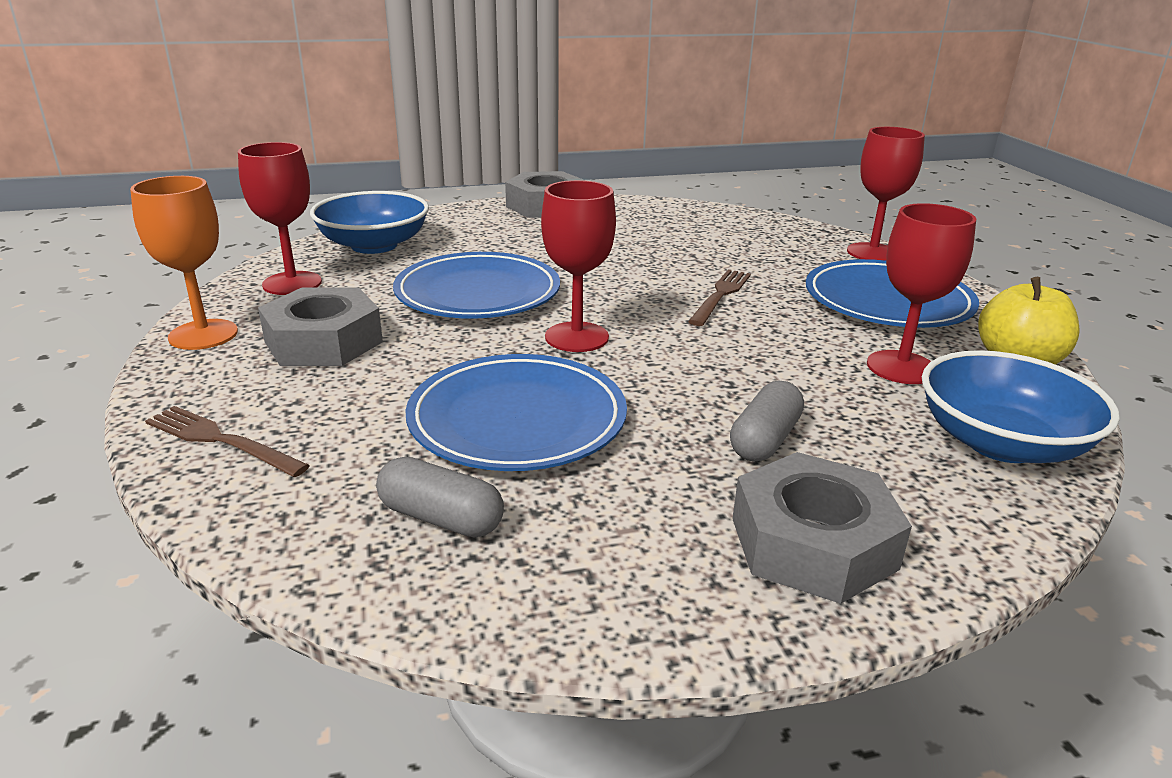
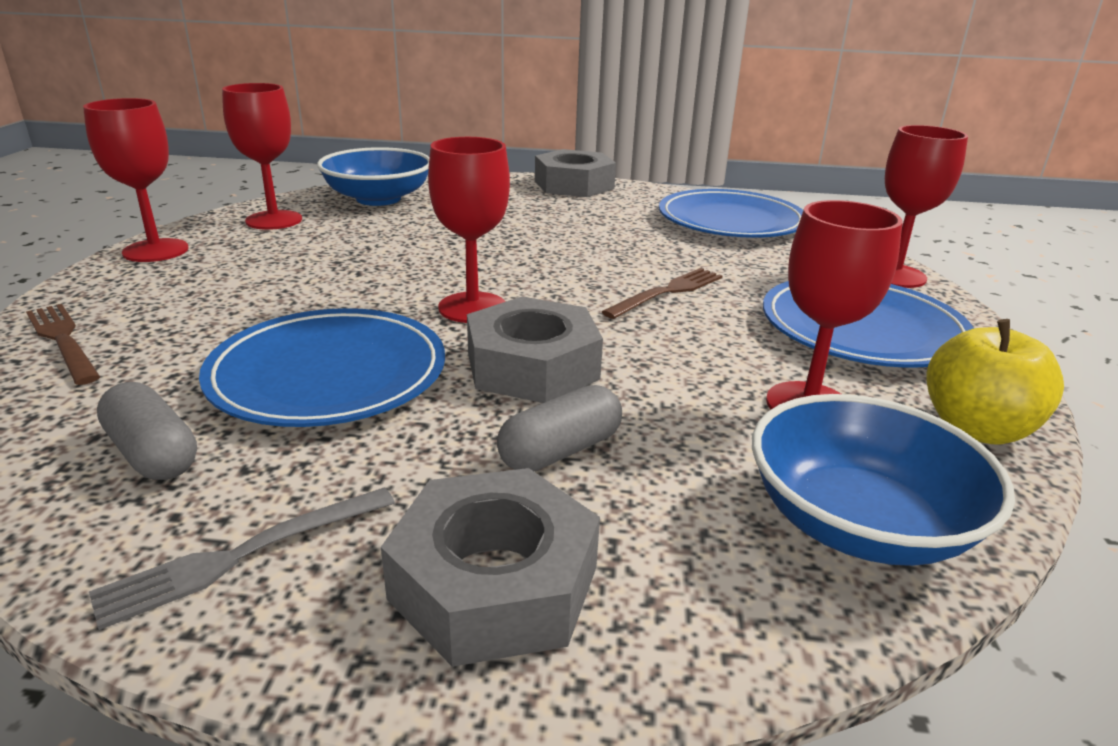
camera: 20 degrees right, 0 degrees up
orange goblet [130,176,238,350] -> red goblet [83,98,189,262]
grey nut [258,287,383,366] -> grey nut moved to [467,297,603,403]
blue plate [393,252,560,319] -> blue plate moved to [659,189,803,238]
none -> grey fork [89,488,395,630]

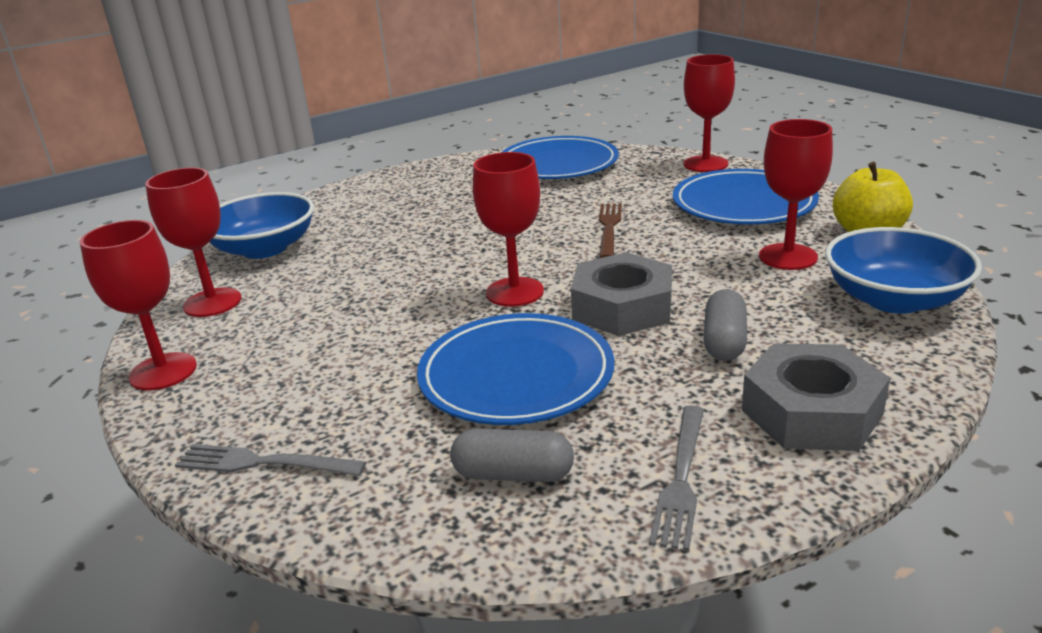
camera: 35 degrees left, 0 degrees up
brown fork [26,304,100,385] -> grey fork [175,444,366,476]
grey nut [535,149,616,197] -> none

